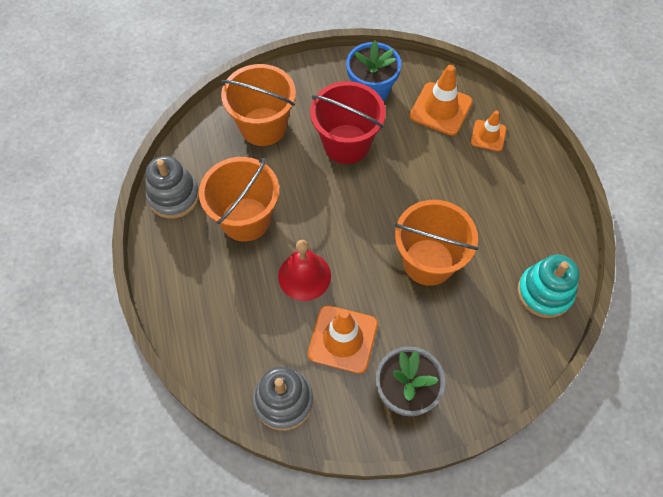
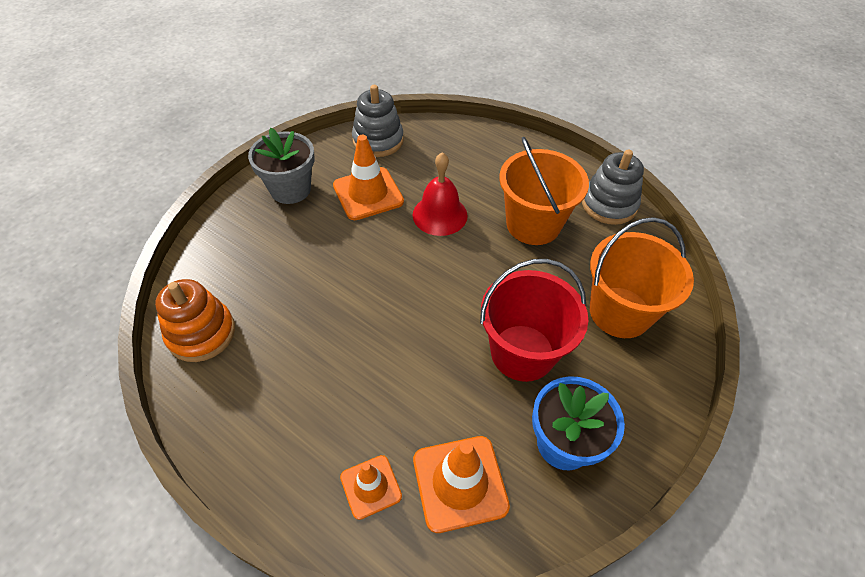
camera: 140 degrees right, 10 degrees down
orange bucket [395,200,478,286] -> none
turquoise stacking toy [517,255,580,318] -> orange stacking toy [155,279,235,362]

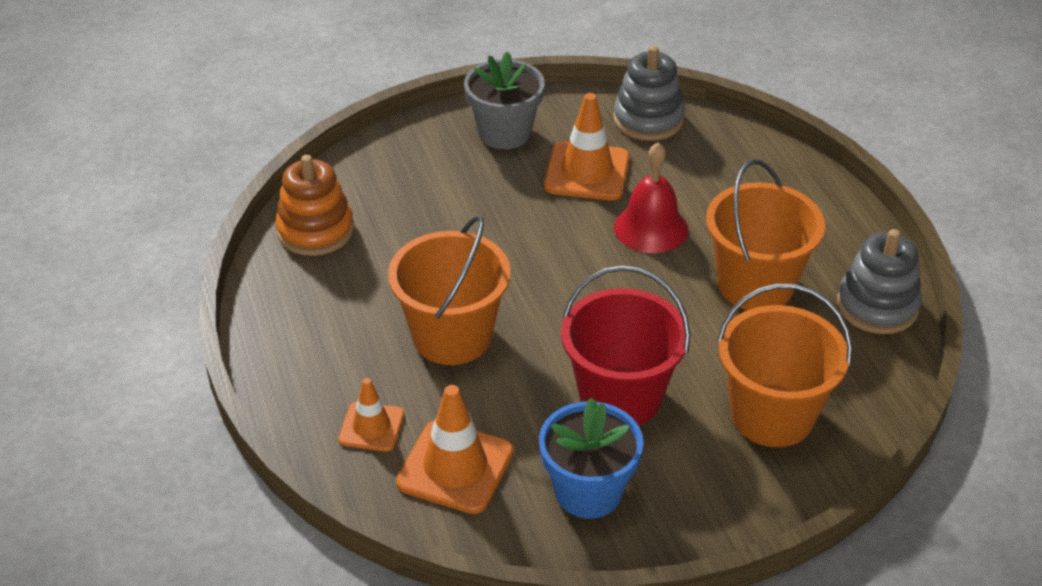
camera: 35 degrees right, 10 degrees down
none -> orange bucket [388,215,511,365]

